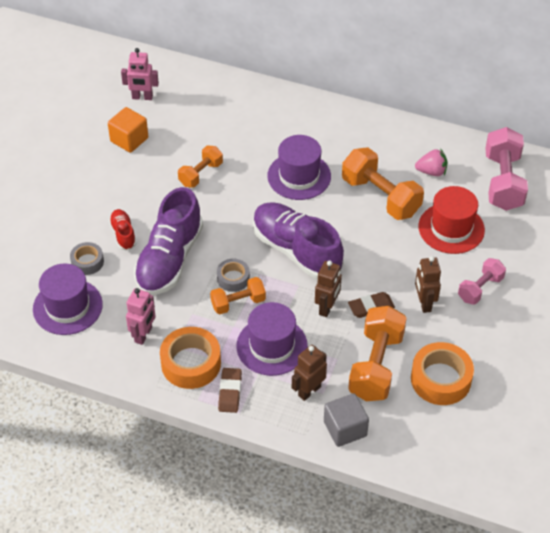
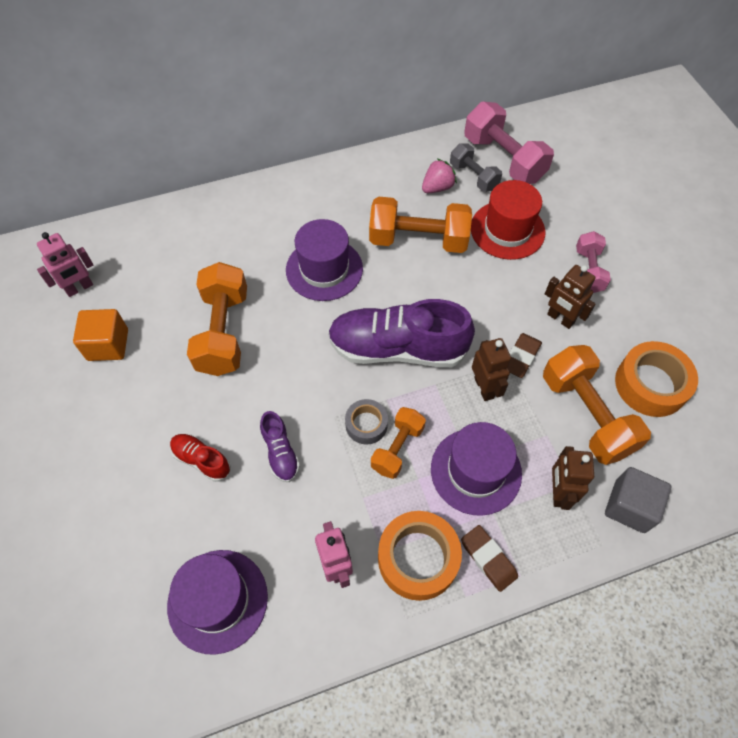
camera: 40 degrees left, 10 degrees up
grey tape [70,242,104,275] -> none
purple shoe [134,187,203,295] -> purple shoe [260,411,300,482], size x0.46
orange dumbbell [178,146,223,188] -> orange dumbbell [187,262,247,376], size x1.70
none -> grey dumbbell [450,143,502,192]

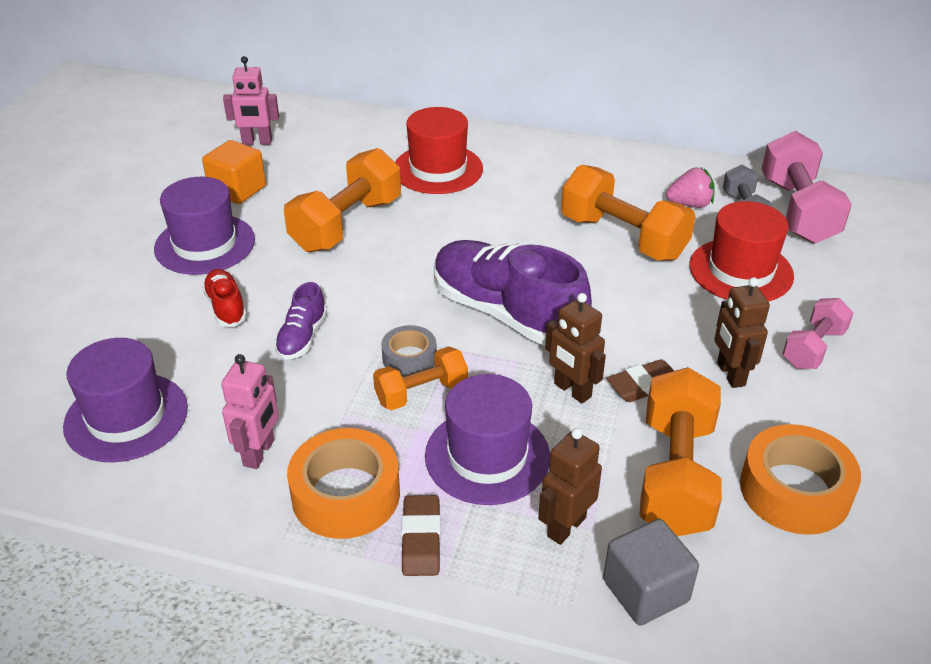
camera: 35 degrees right, 20 degrees down
purple hat [286,219,363,301] -> purple hat moved to [154,177,255,275]
brown robot [472,338,511,401] -> brown robot turned 120 degrees clockwise [545,293,606,403]
none -> red hat [395,107,483,194]

